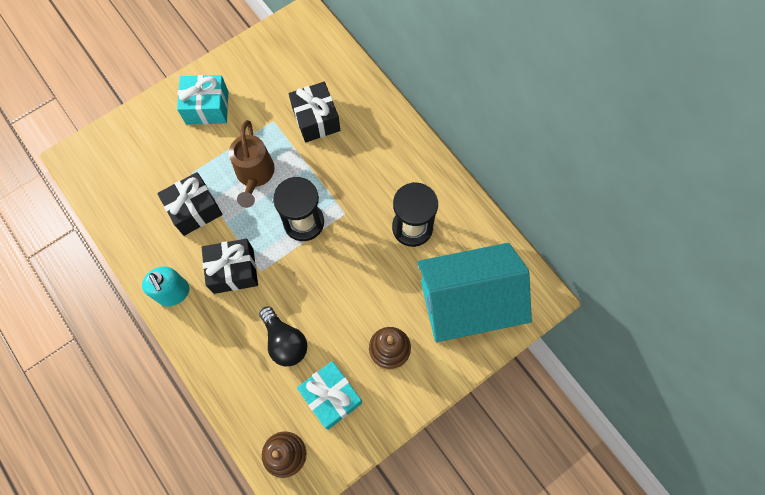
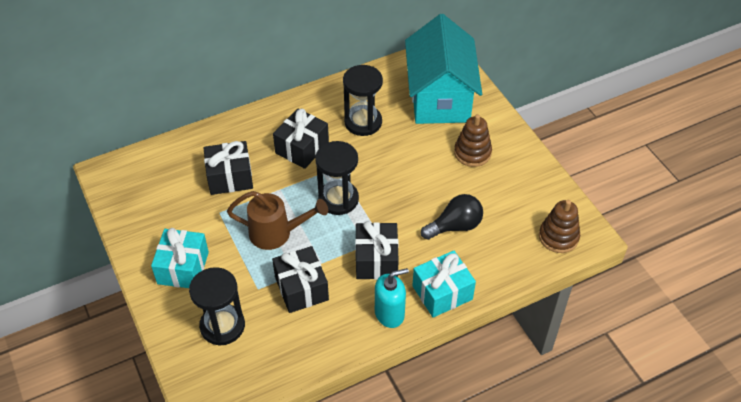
camera: 80 degrees left, 20 degrees down
turquoise gift [297,361,362,430] -> turquoise gift moved to [412,250,476,318]
none -> black hourglass [189,267,245,346]
none -> black gift [273,109,329,169]

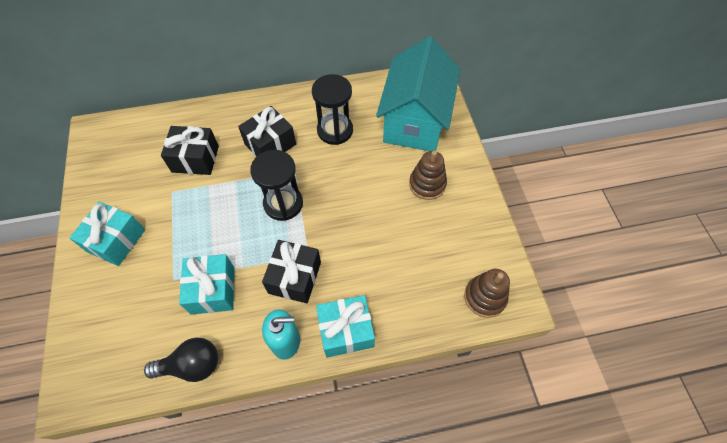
camera: 15 degrees right, 10 degrees up
black hourglass [189,267,245,346] -> none
brown watering can [227,191,328,250] -> none
black gift [272,246,329,313] -> turquoise gift [179,254,234,315]
black light bulb [421,194,483,240] -> black light bulb moved to [144,337,218,382]

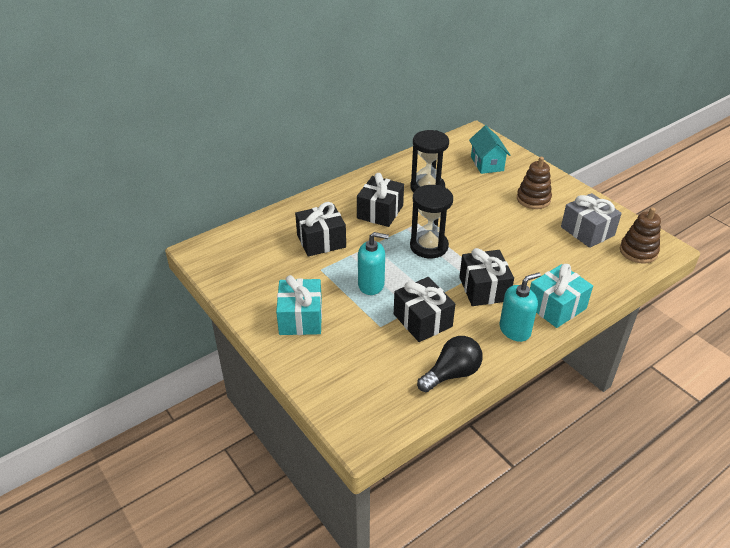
camera: 25 degrees left, 20 degrees down
turquoise gift [179,254,234,315] -> black gift [394,277,455,342]
turquoise house [376,36,460,151] -> turquoise house [469,125,510,174], size x0.50
none -> turquoise soap dispenser [358,232,389,295]
none -> grey gift [561,193,622,248]

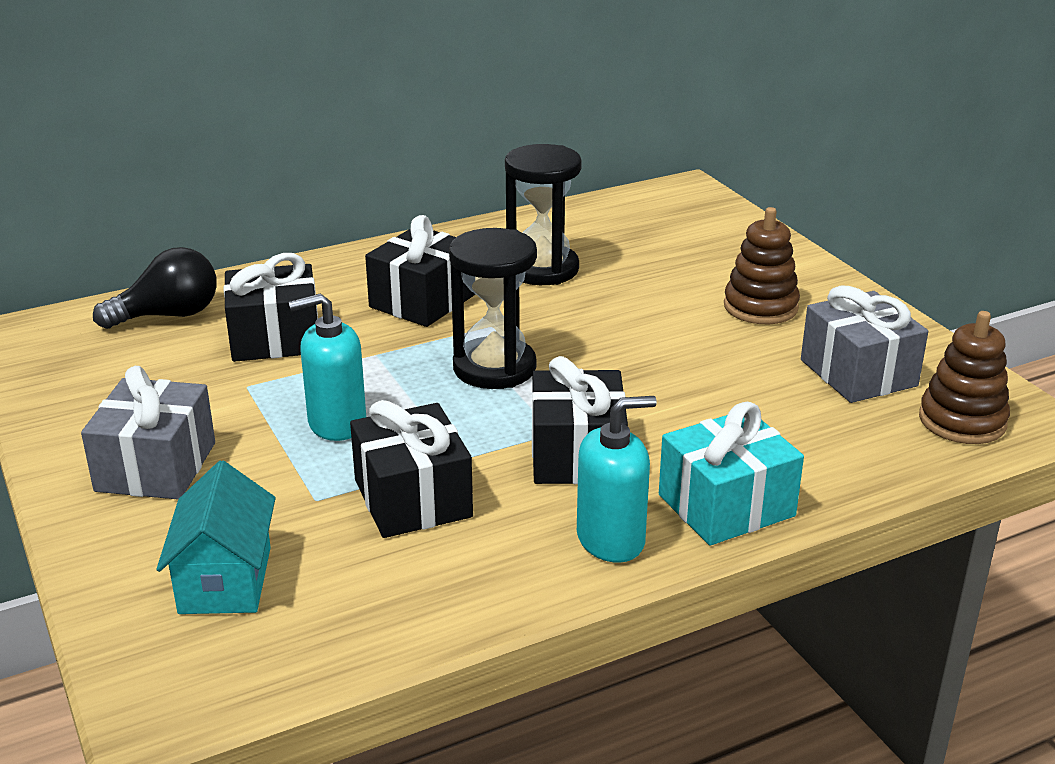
camera: 10 degrees right, 10 degrees down
turquoise gift [276,275,322,335] -> grey gift [81,366,215,499]
turquoise soap dispenser [358,232,389,295] -> turquoise soap dispenser turned 150 degrees clockwise [289,293,366,441]
black light bulb [417,336,483,392] -> black light bulb moved to [93,247,217,329]
turquoise house [469,125,510,174] -> turquoise house moved to [156,460,276,614]

